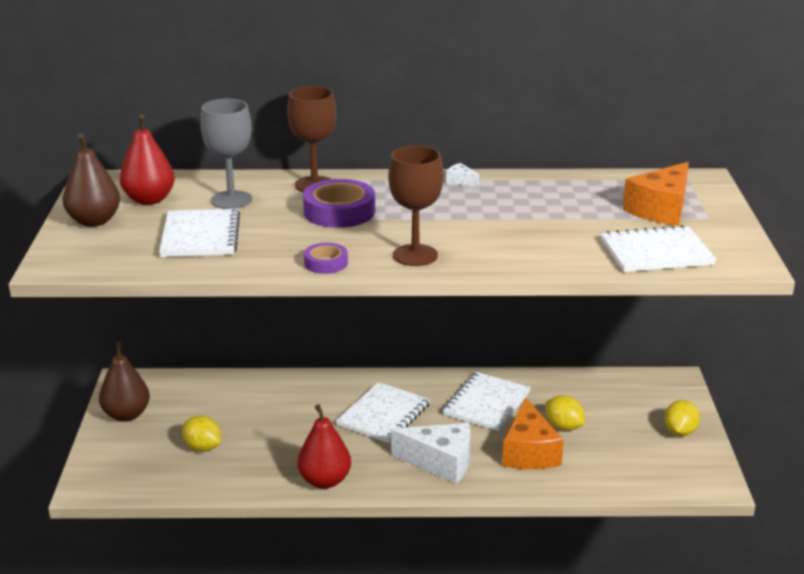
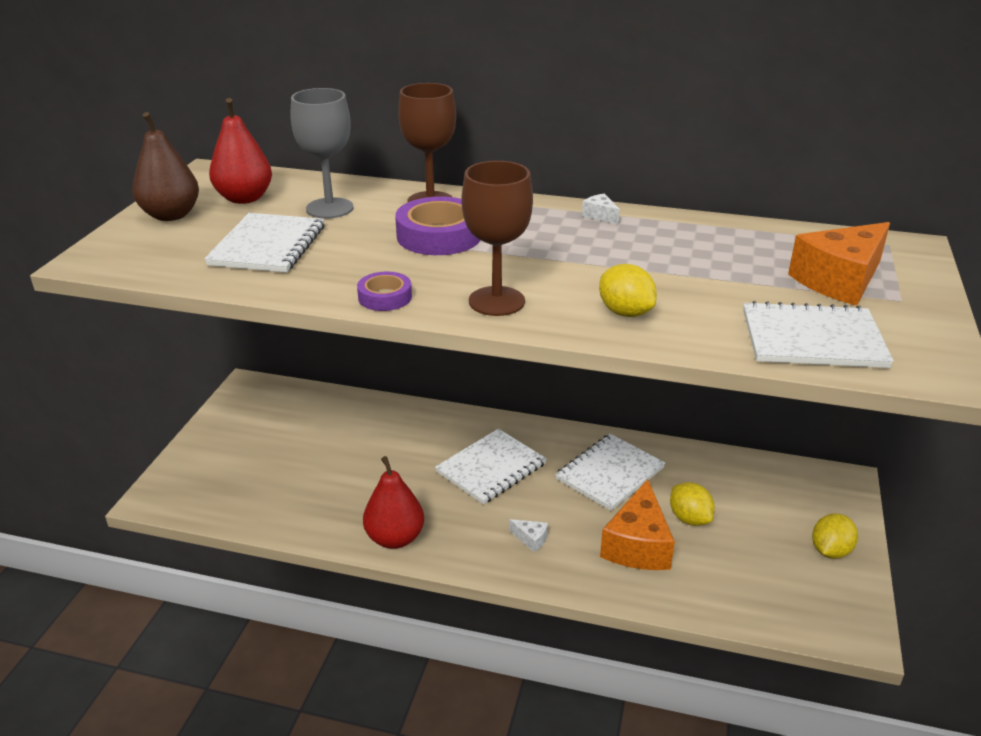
camera: 15 degrees right, 5 degrees up
brown pear [99,341,150,422] -> none
yellow lemon [182,415,221,452] -> yellow lemon moved to [599,264,657,317]
white cheese [391,423,470,484] -> white cheese [509,519,548,552], size x0.42

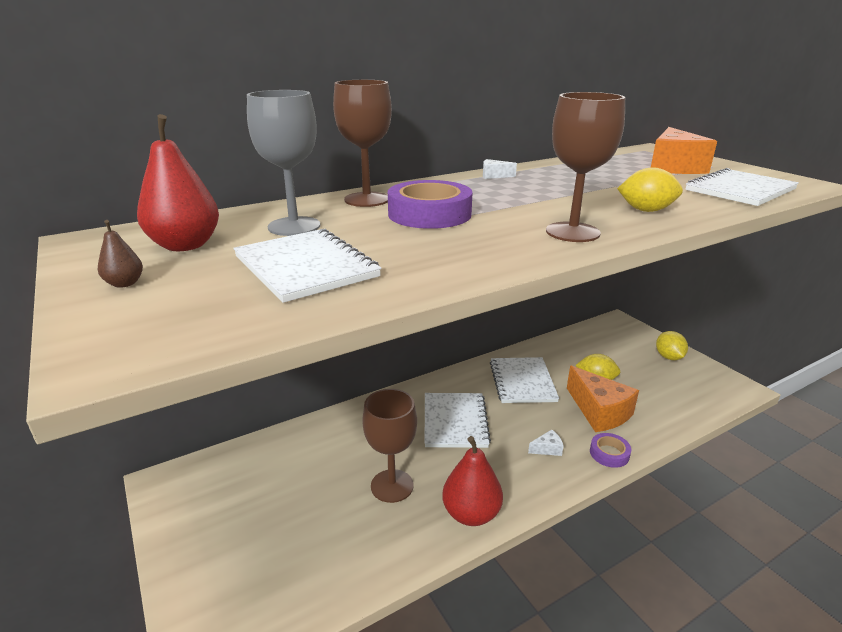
camera: 45 degrees left, 5 degrees down
brown pear [132,112,199,221] -> brown pear [98,220,143,288], size x0.46
purple tape [357,272,412,311] -> purple tape moved to [590,433,631,468]
none -> brown goblet [362,389,417,503]

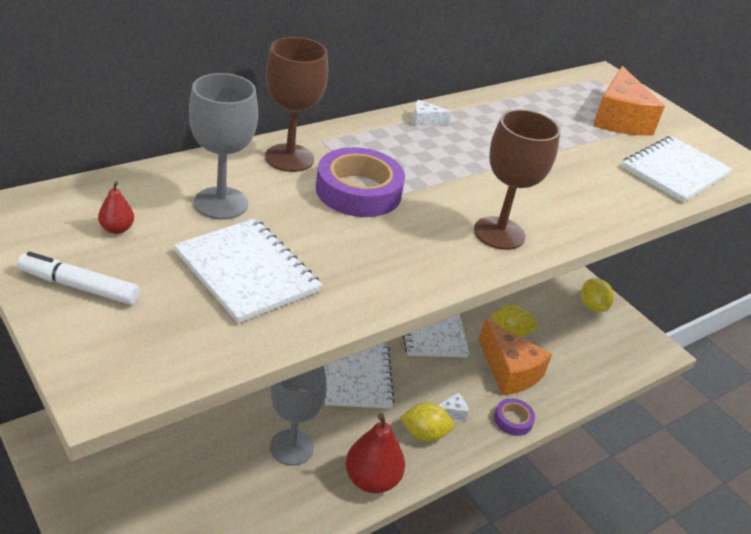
camera: 10 degrees left, 10 degrees up
brown pear [98,220,143,288] -> white marker [18,252,139,305]
red pear [137,114,219,251] -> red pear [98,181,134,234], size x0.46
brown goblet [362,389,417,503] -> grey goblet [270,366,327,466]
yellow lemon [617,167,683,212] -> yellow lemon moved to [400,402,454,441]

